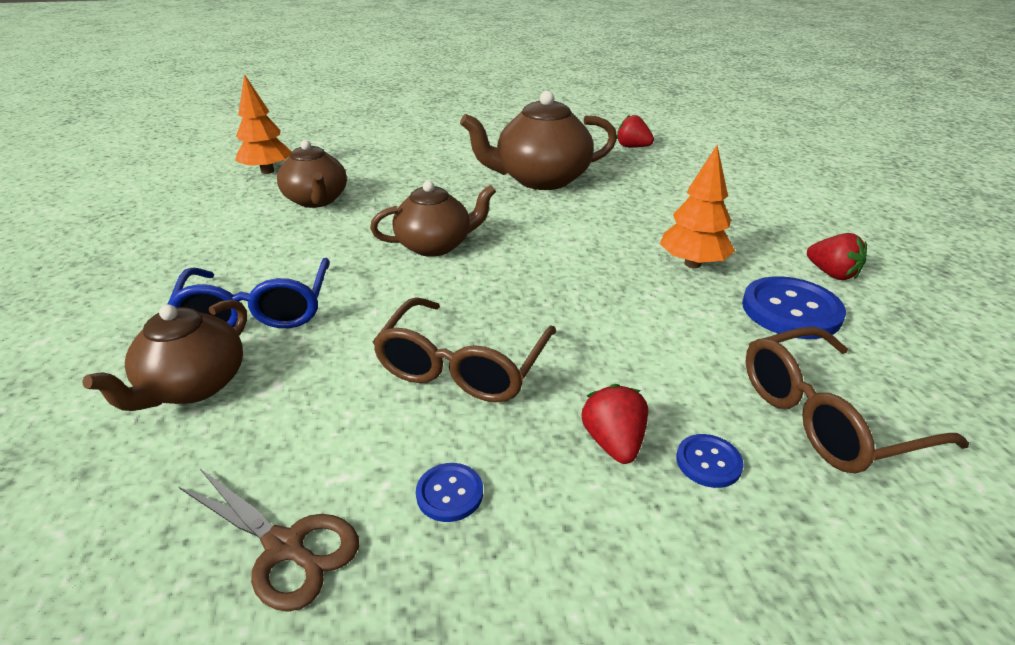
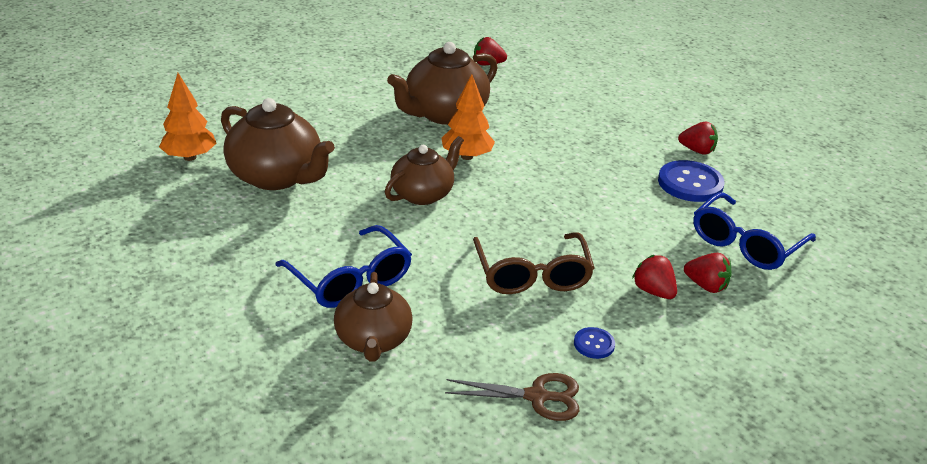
camera: 30 degrees left, 0 degrees up
brown teapot [277,140,347,208] -> brown teapot [221,98,335,190], size x1.52
orange tree [660,145,735,268] -> orange tree moved to [441,74,495,160]
blue button [676,434,744,488] -> red strawberry [684,253,732,293]
brown glasses [746,327,969,473] -> blue glasses [693,192,816,270]

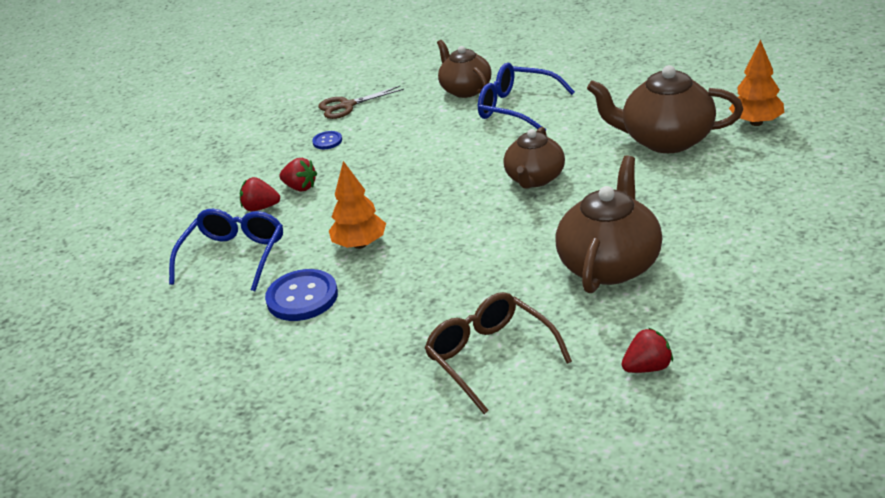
camera: 160 degrees right, 0 degrees up
orange tree [441,74,495,160] -> orange tree moved to [329,161,386,249]
brown glasses [473,232,595,294] -> brown glasses moved to [424,292,572,414]
red strawberry [678,122,718,154] -> none

